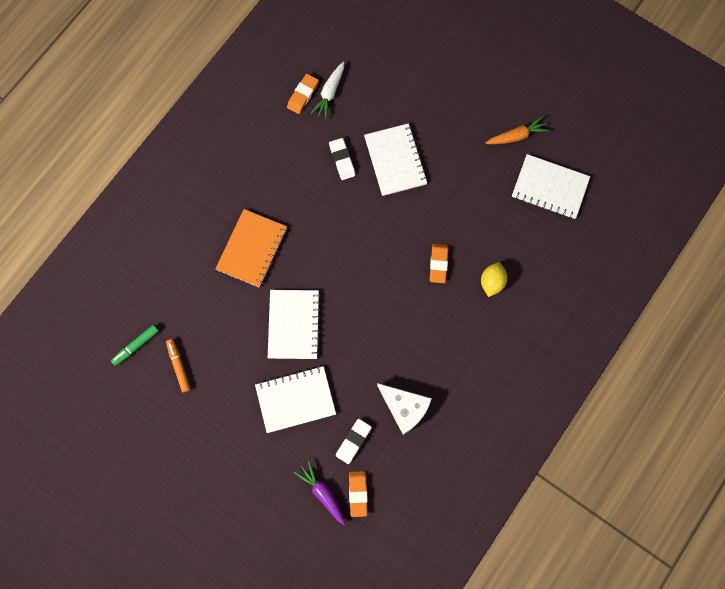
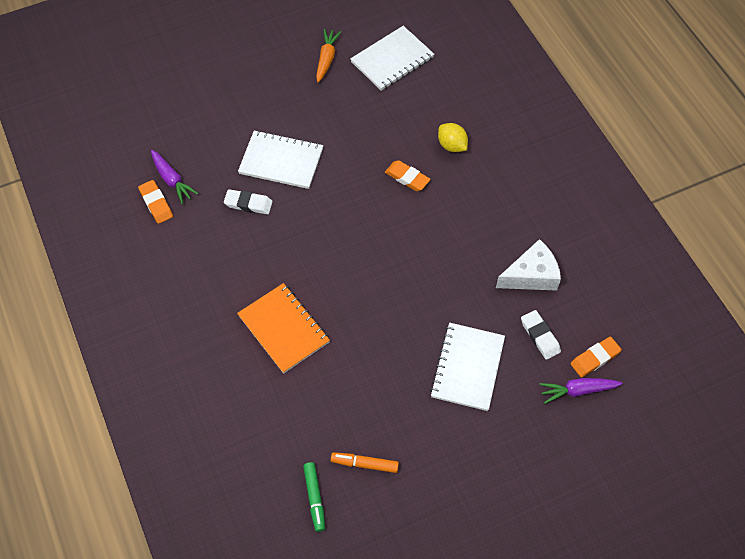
camera: 60 degrees left, 15 degrees down
white notebook [268,290,321,359] -> none
white carrot [311,62,344,119] -> purple carrot [151,150,199,204]
orange eraser [349,471,368,517] -> orange eraser turned 60 degrees counterclockwise [571,337,622,377]

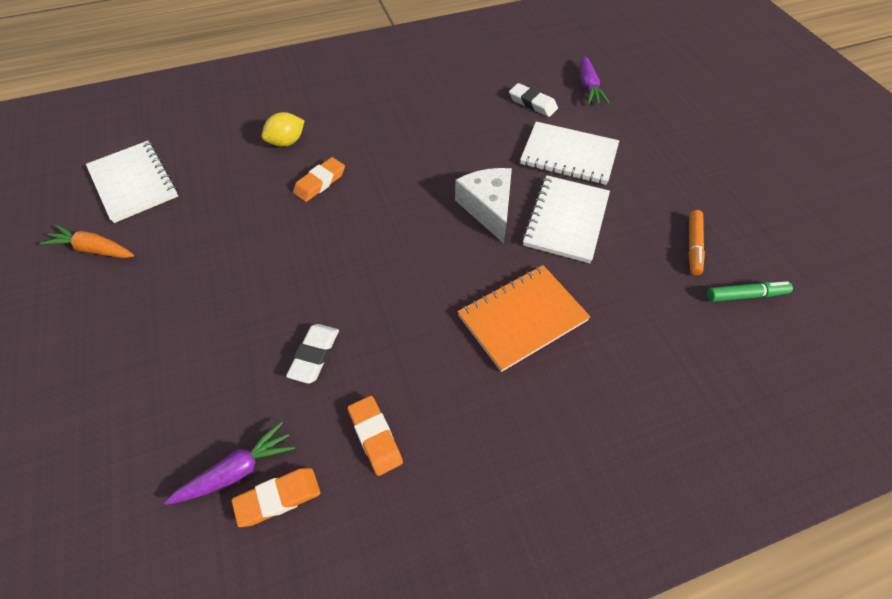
camera: 85 degrees left, 5 degrees down
white notebook [238,130,323,189] -> white notebook moved to [522,175,610,263]
white cheese [496,239,561,291] -> white cheese moved to [455,168,512,243]
white eraser [521,310,561,360] -> white eraser turned 60 degrees clockwise [509,83,558,117]
orange eraser [571,337,622,377] -> orange eraser moved to [347,396,403,476]

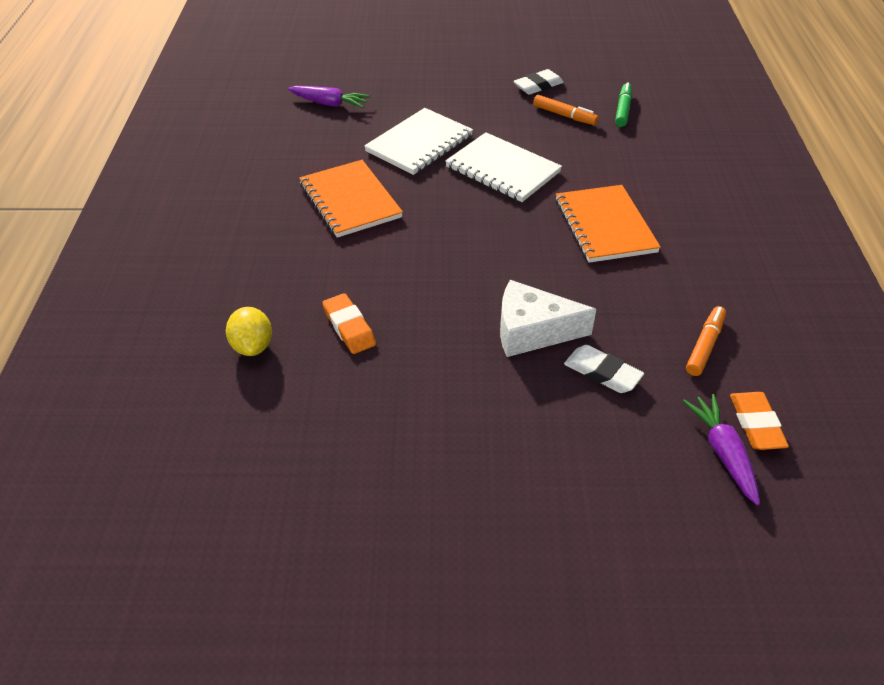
camera: 70 degrees left, 10 degrees down
orange carrot [39,225,134,258] -> none
white notebook [86,141,178,223] -> none
orange eraser [347,396,403,476] -> orange marker [686,306,726,376]
white cheese [455,168,512,243] -> white cheese moved to [500,280,596,357]
white eraser [509,83,558,117] -> white eraser moved to [513,69,564,95]
none -> orange notebook [299,160,403,238]

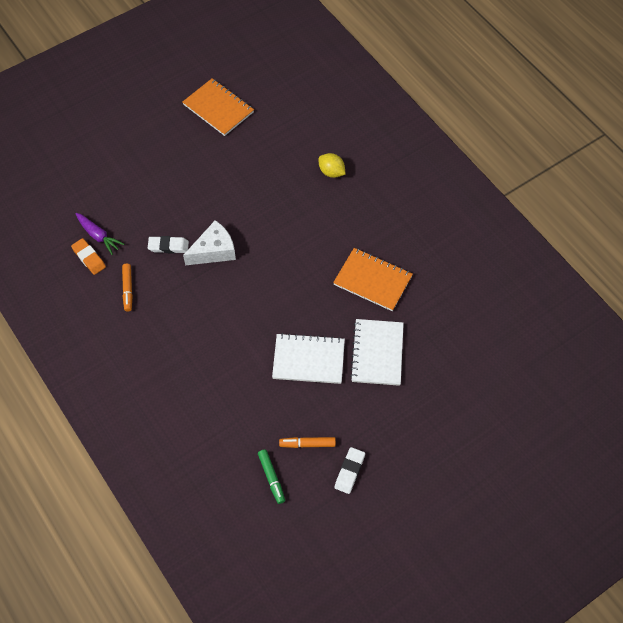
camera: 145 degrees right, 15 degrees up
purple carrot [287,86,370,108] -> none
orange eraser [322,293,376,354] -> none
orange notebook [555,185,661,263] -> orange notebook moved to [183,78,254,136]

